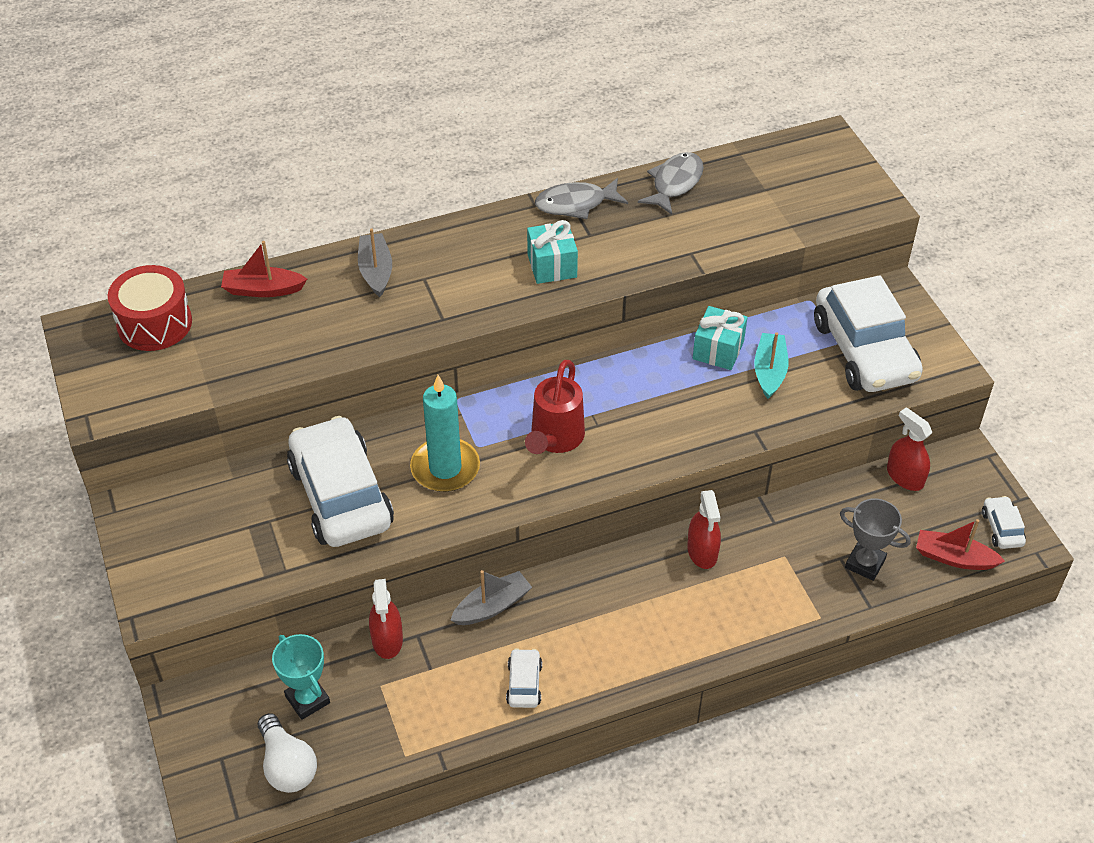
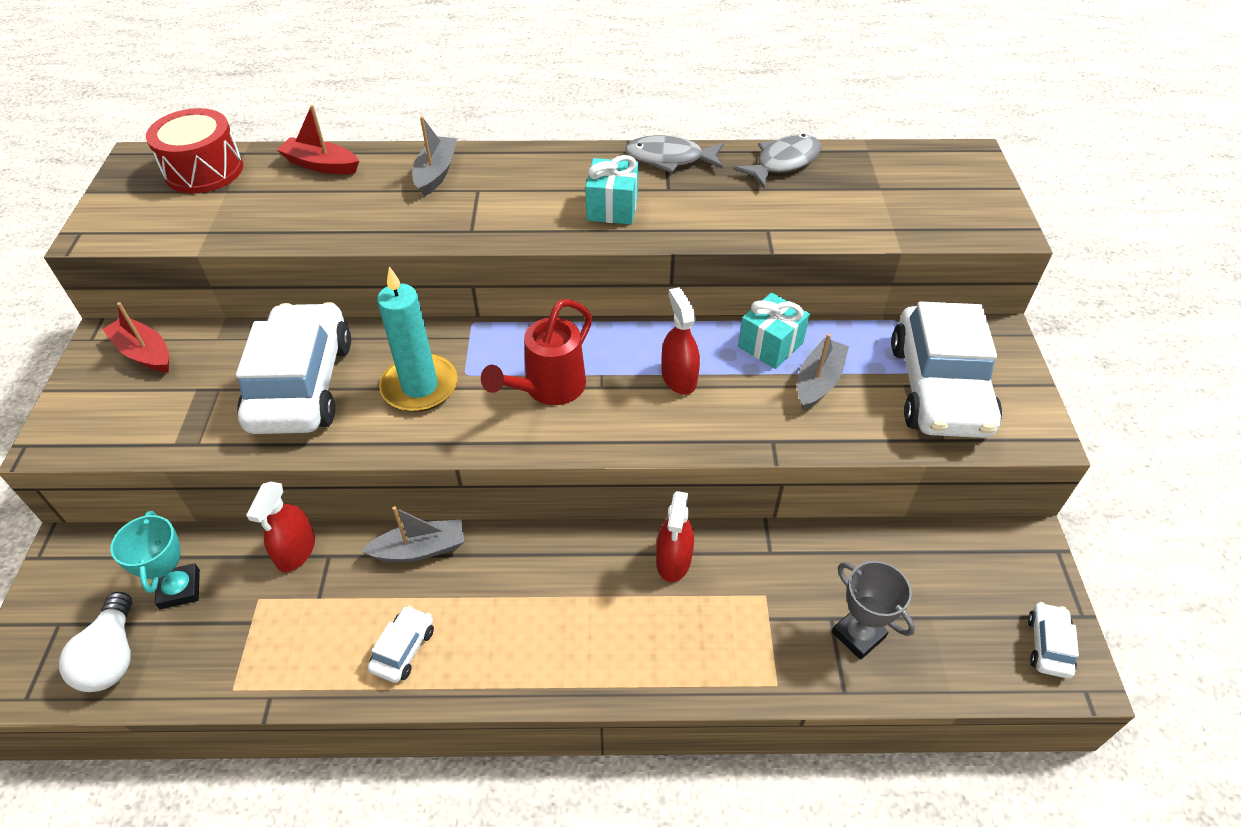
camera: 20 degrees right, 0 degrees up
turquoise boat [754,333,788,399] -> grey boat [797,334,849,411]
red spray bottle [887,407,932,491] -> red spray bottle moved to [661,287,700,395]
red boat [916,519,1005,570] -> red boat moved to [102,302,169,372]

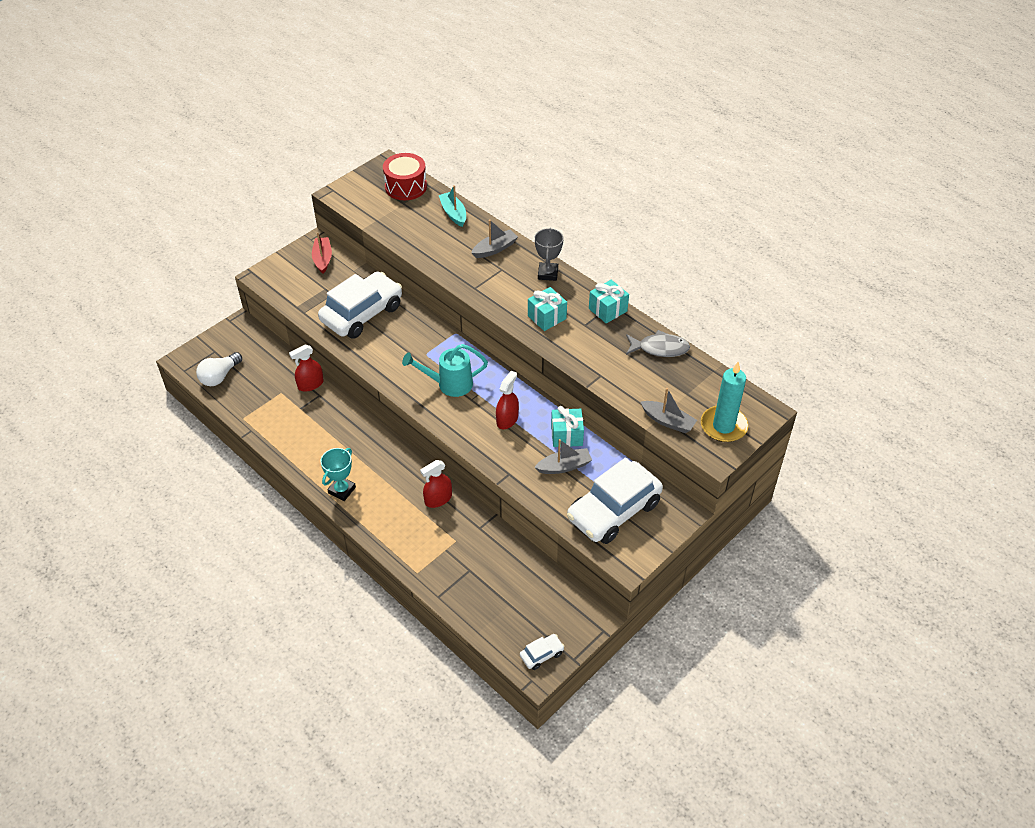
camera: 45 degrees right, 0 degrees up
turquoise trophy [110,511,200,609] -> turquoise trophy moved to [320,448,356,501]
red boat [277,105,359,174] -> turquoise boat [439,185,466,227]
grey boat [361,506,464,562] -> grey boat moved to [641,388,697,433]
white car [368,605,434,683] -> none
turquoise candle [377,266,458,412] -> turquoise candle moved to [701,362,748,442]
red watering can [481,299,592,405] -> turquoise watering can [402,344,488,397]
grey fish [625,135,724,173] -> turquoise gift [589,280,629,324]
grey trophy [832,561,915,660] -> grey trophy moved to [535,228,564,281]

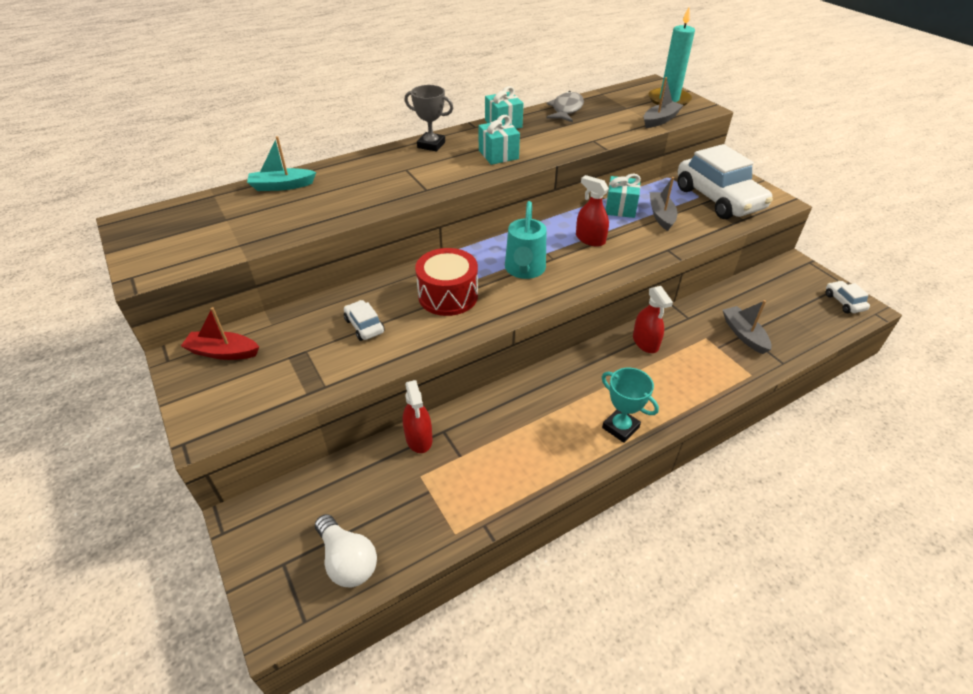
camera: 75 degrees left, 5 degrees down
white car [318,272,402,339] -> white car [344,300,385,341], size x0.42
red drum [383,153,427,200] -> red drum moved to [415,248,478,316]
grey boat [471,219,518,258] -> grey boat moved to [723,300,772,354]

